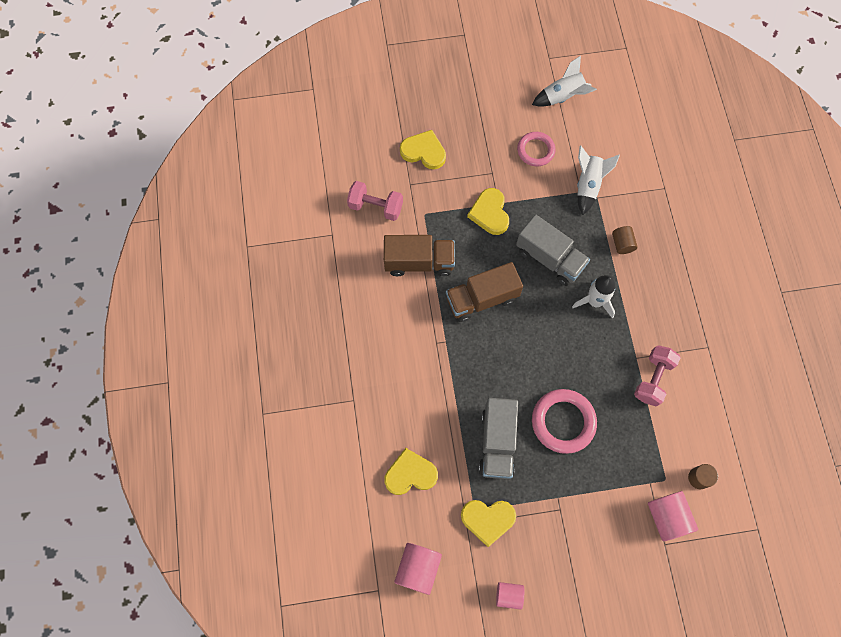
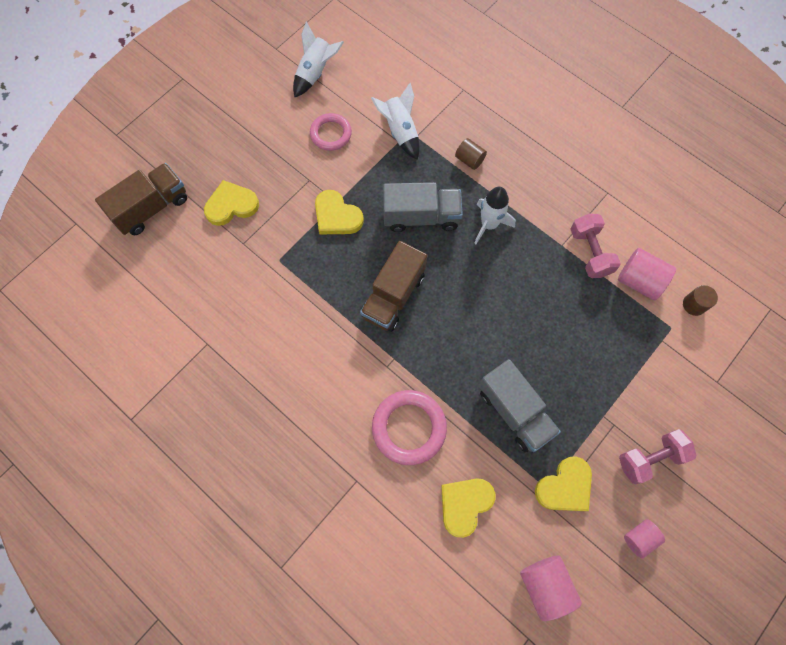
camera: 40 degrees left, 0 degrees up
pink dumbbell [347,181,403,221] -> pink dumbbell moved to [619,429,696,484]
brown truck [384,235,455,276] -> brown truck moved to [95,163,187,235]
pink ring [532,389,597,454] -> pink ring moved to [372,390,447,465]
pink cylinder [648,491,698,541] -> pink cylinder moved to [618,248,676,300]

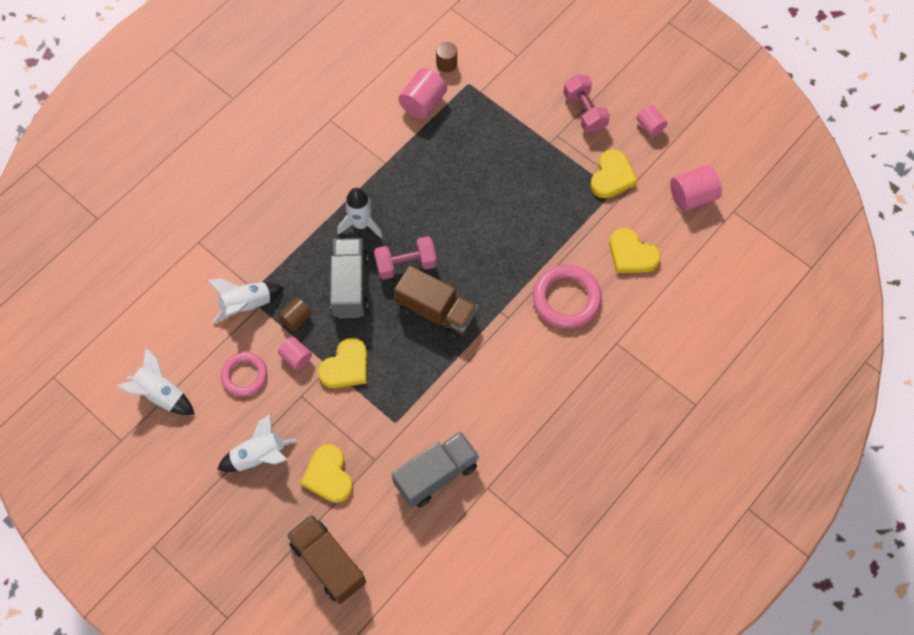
camera: 90 degrees left, 5 degrees down
brown cylinder [455,138,487,170] -> brown cylinder moved to [278,298,312,331]
grey truck [478,359,561,453] -> grey truck moved to [392,431,479,508]
yellow heart [535,456,592,511] -> yellow heart turned 60 degrees clockwise [590,149,638,198]
pink dumbbell [570,214,621,278] -> pink dumbbell moved to [374,236,437,280]
none -> white rocket [217,413,297,472]
none -> pink cylinder [278,336,312,370]

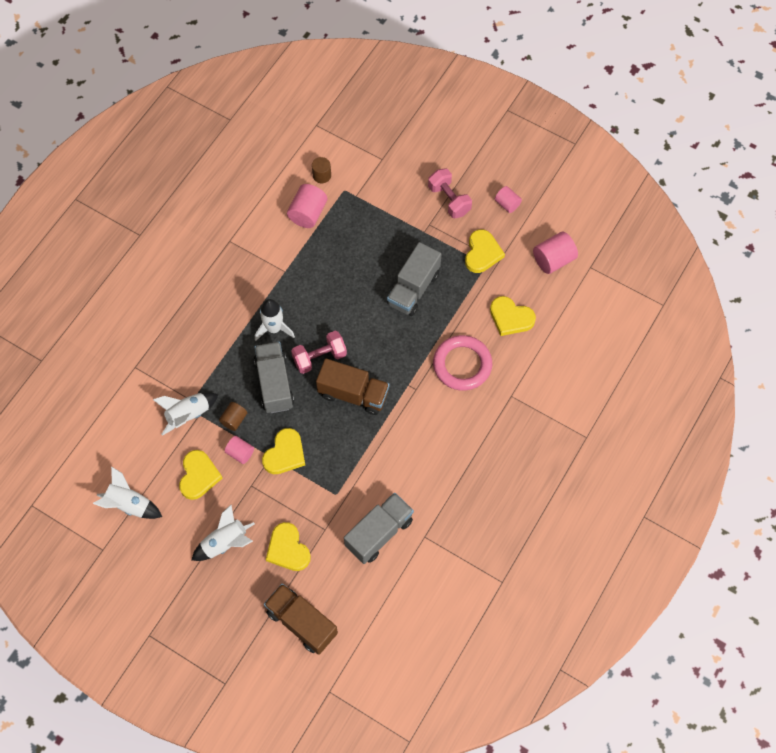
camera: 10 degrees left, 0 degrees up
pink ring [221,352,267,396] -> yellow heart [179,450,222,500]
none -> grey truck [387,242,441,316]

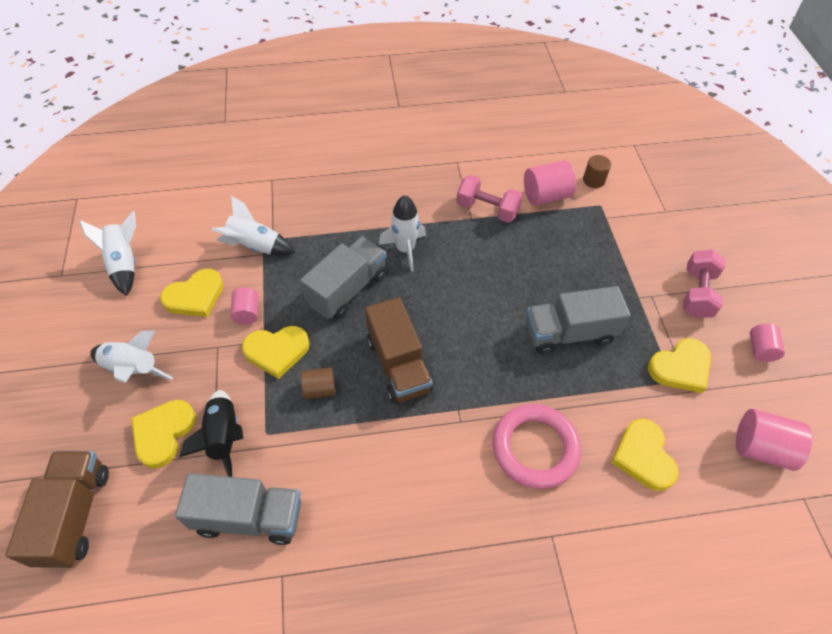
camera: 50 degrees right, 10 degrees down
brown cylinder [219,402,247,431] -> brown cylinder moved to [301,367,336,399]
pink dumbbell [291,331,347,374] -> pink dumbbell moved to [456,175,523,223]
none -> black rocket [179,390,243,477]

